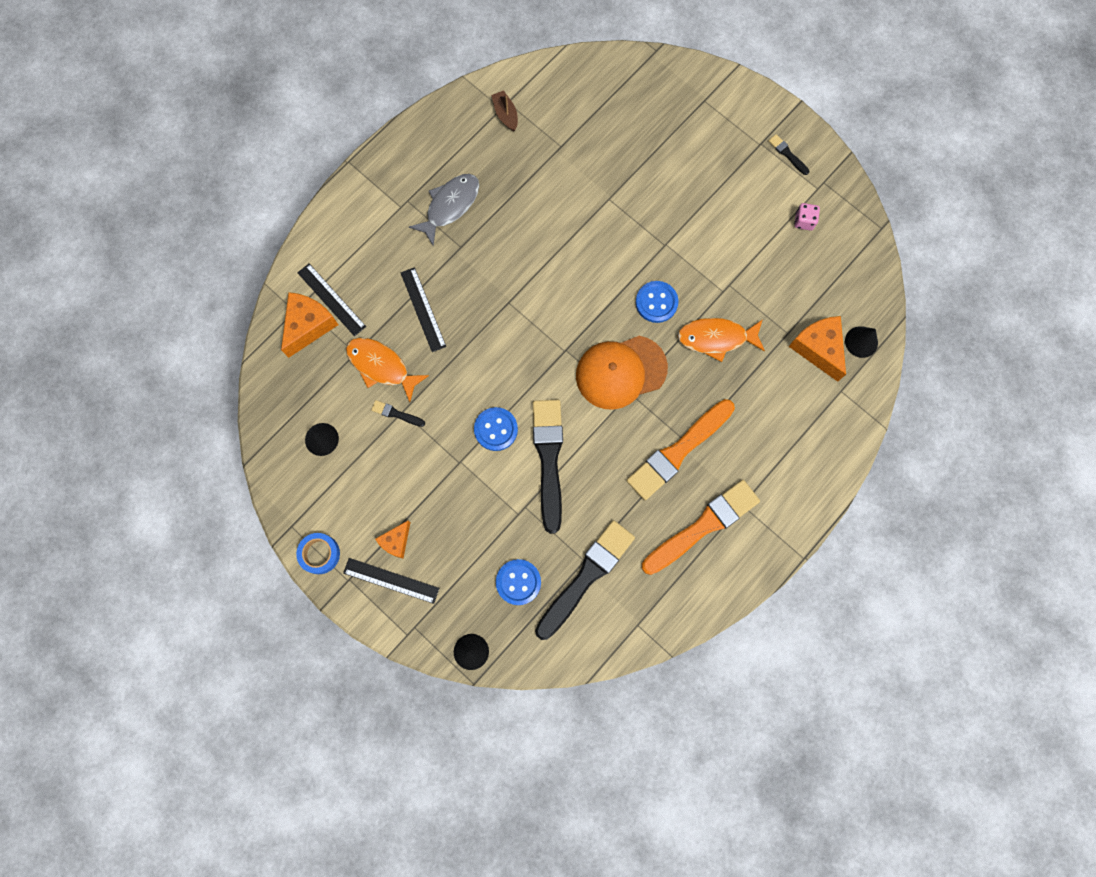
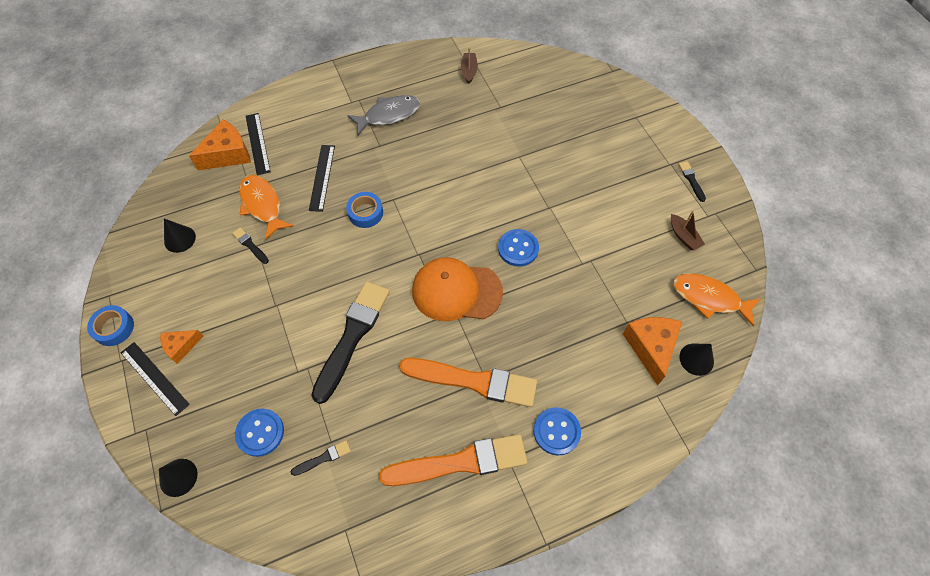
camera: 25 degrees right, 15 degrees down
blue button [474,407,518,451] -> blue button moved to [533,407,581,455]
black brush [535,520,635,640] -> black brush [291,440,351,476], size x0.42
orange brush [627,399,735,500] -> orange brush turned 150 degrees counterclockwise [399,358,537,407]
orange fish [677,318,765,362] -> orange fish moved to [673,273,761,327]
pink dice [794,203,820,231] -> brown boat [671,211,705,250]
none -> blue tape [346,192,383,228]

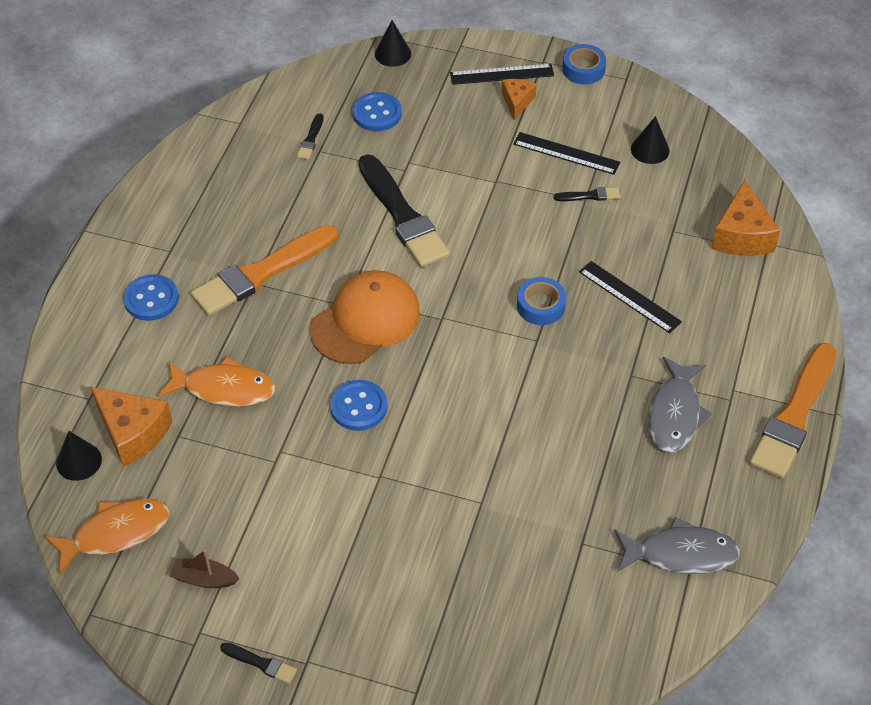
camera: 130 degrees right, 10 degrees down
orange fish [239,175,294,240] -> orange fish moved to [158,356,276,407]
black ruler [246,113,271,175] -> black ruler moved to [513,132,620,175]
orange brush [379,434,528,486] -> orange brush moved to [749,343,837,479]
brown boat [461,48,478,84] -> grey fish [614,517,740,574]

